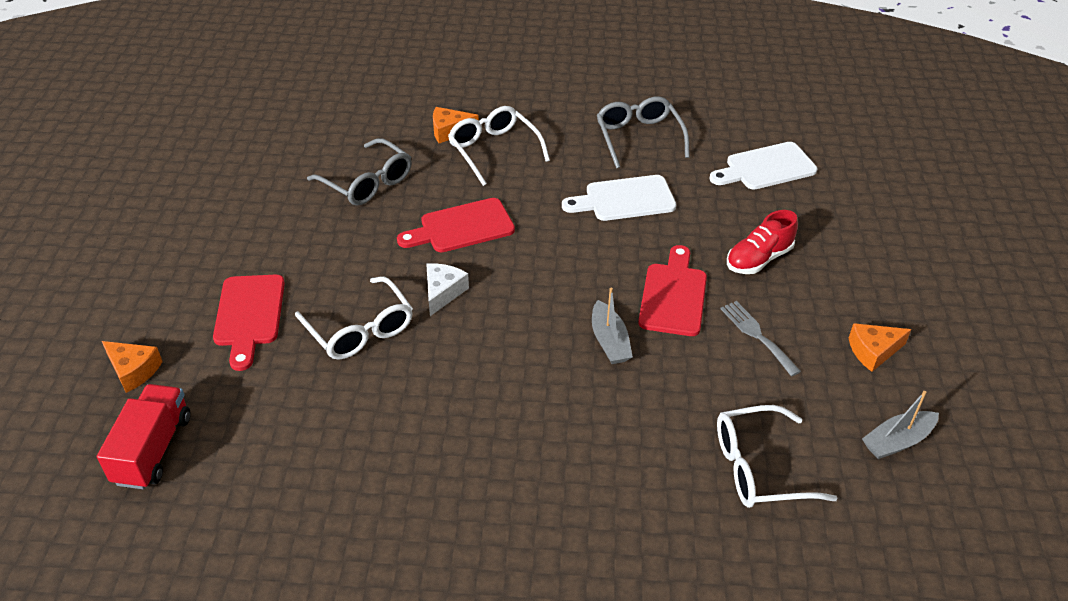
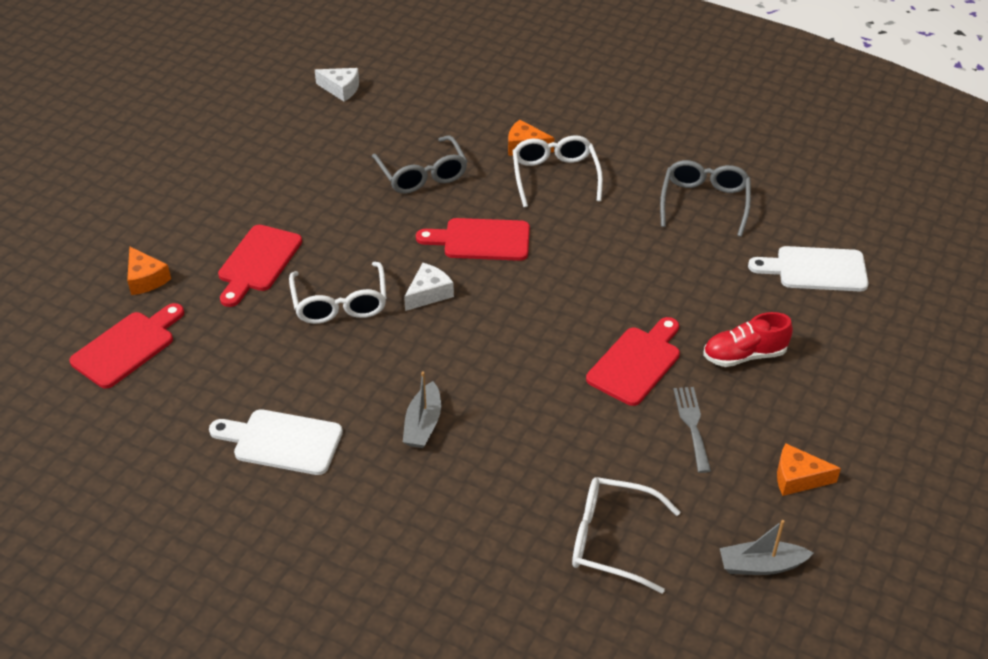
camera: 25 degrees right, 0 degrees up
red truck [97,384,191,489] -> red cutting board [69,303,184,389]
white cutting board [562,175,676,221] -> white cutting board moved to [209,409,343,475]
grey boat [592,287,633,364] -> grey boat moved to [403,371,441,448]
none -> white cheese [315,68,359,102]

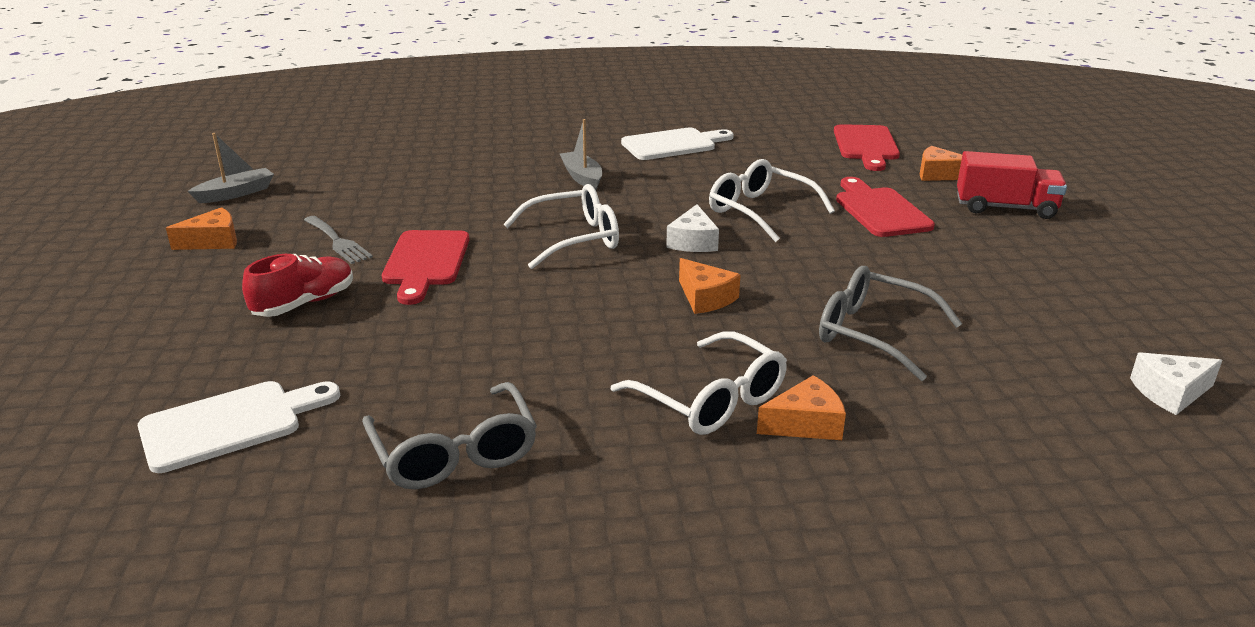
camera: 145 degrees right, 15 degrees down
red cutting board [416,218,530,261] -> orange cheese [679,258,741,314]
white glasses [572,477,680,594] -> white glasses moved to [503,184,619,269]
none -> red truck [957,151,1067,219]

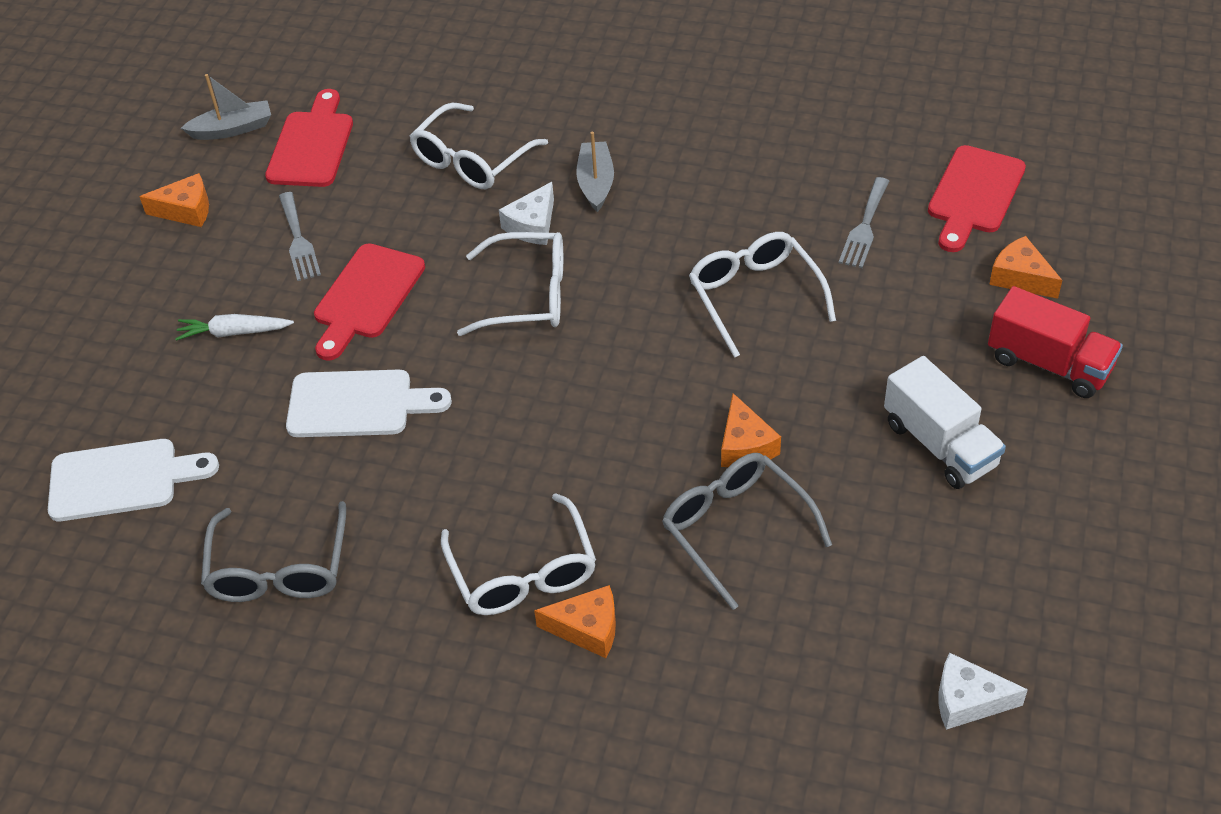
camera: 25 degrees right, 20 degrees up
red shoe [242,254,353,317] -> white carrot [175,314,294,341]
white cutting board [621,127,734,160] -> white cutting board moved to [286,370,452,437]
white cheese [666,204,719,252] -> white cheese moved to [499,182,554,245]
orange cheese [679,258,741,314] -> orange cheese moved to [721,393,781,467]
red cutting board [836,177,935,237] -> red cutting board moved to [265,89,353,187]
none -> white glasses [409,103,548,189]
none -> grey fork [839,177,889,268]
none -> white truck [884,356,1006,489]

